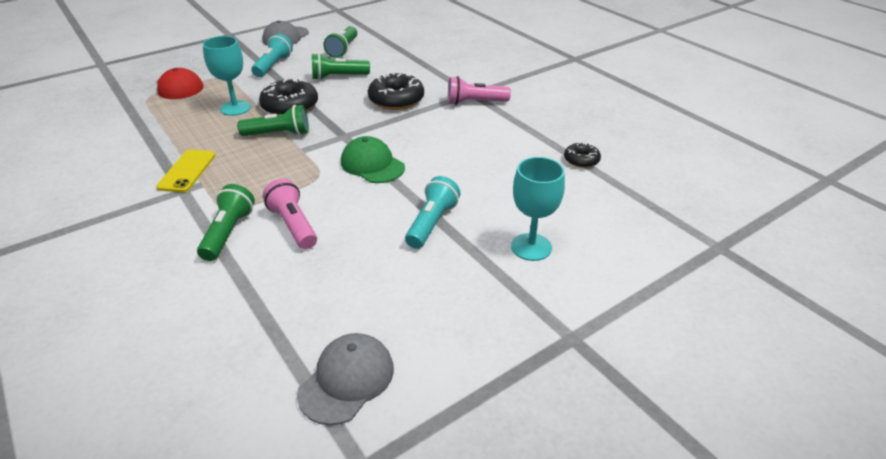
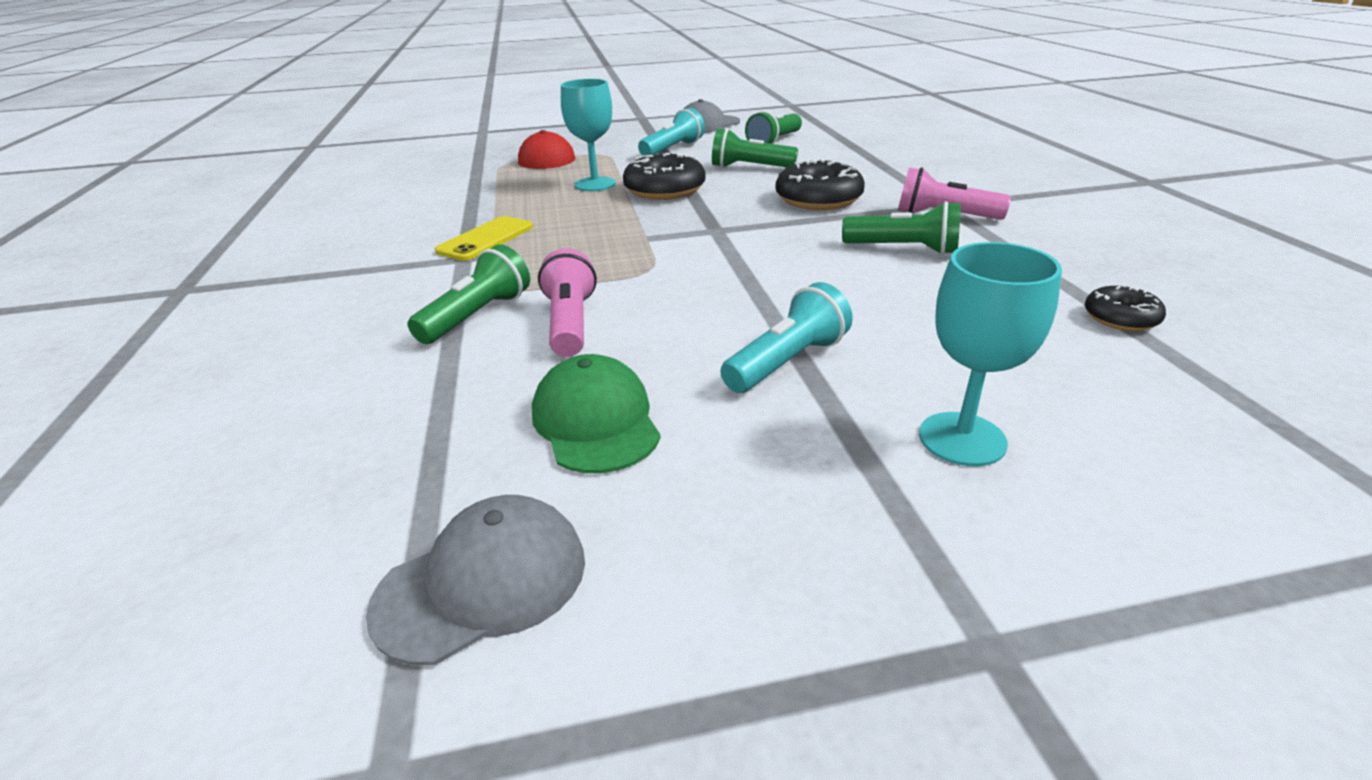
camera: 25 degrees right, 5 degrees down
green flashlight [237,105,309,136] -> green flashlight moved to [842,201,961,255]
green cap [341,136,405,183] -> green cap moved to [532,354,661,473]

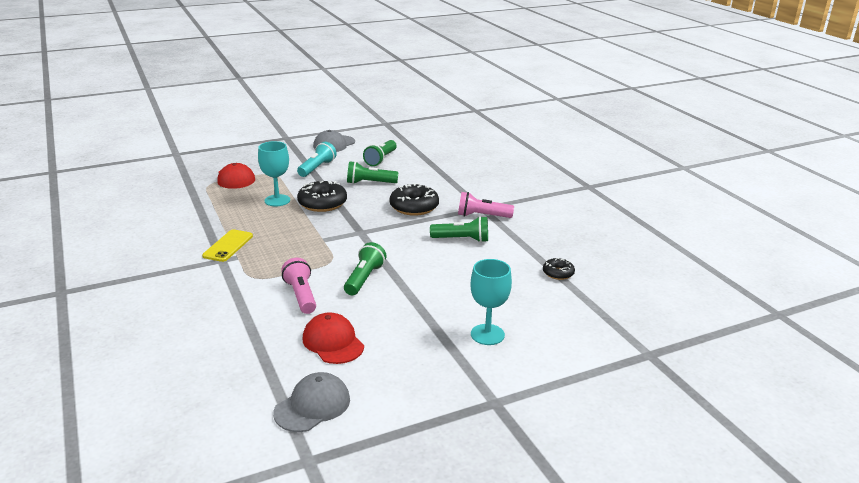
camera: 15 degrees left, 5 degrees down
green flashlight [408,244,530,344] -> green flashlight moved to [344,242,387,295]
green cap [532,354,661,473] -> red cap [302,312,364,364]
turquoise flashlight [721,282,853,393] -> none

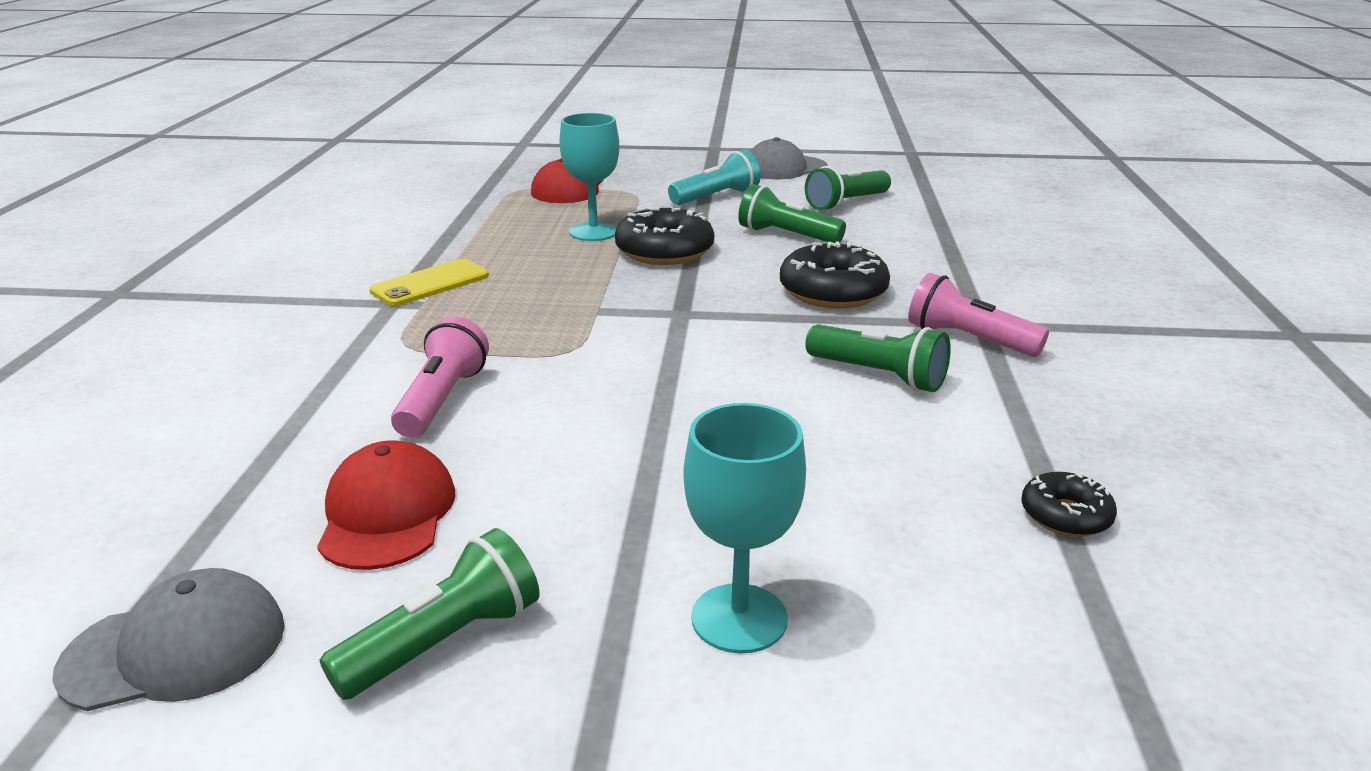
camera: 30 degrees right, 0 degrees up
green flashlight [344,242,387,295] -> green flashlight moved to [319,528,540,700]

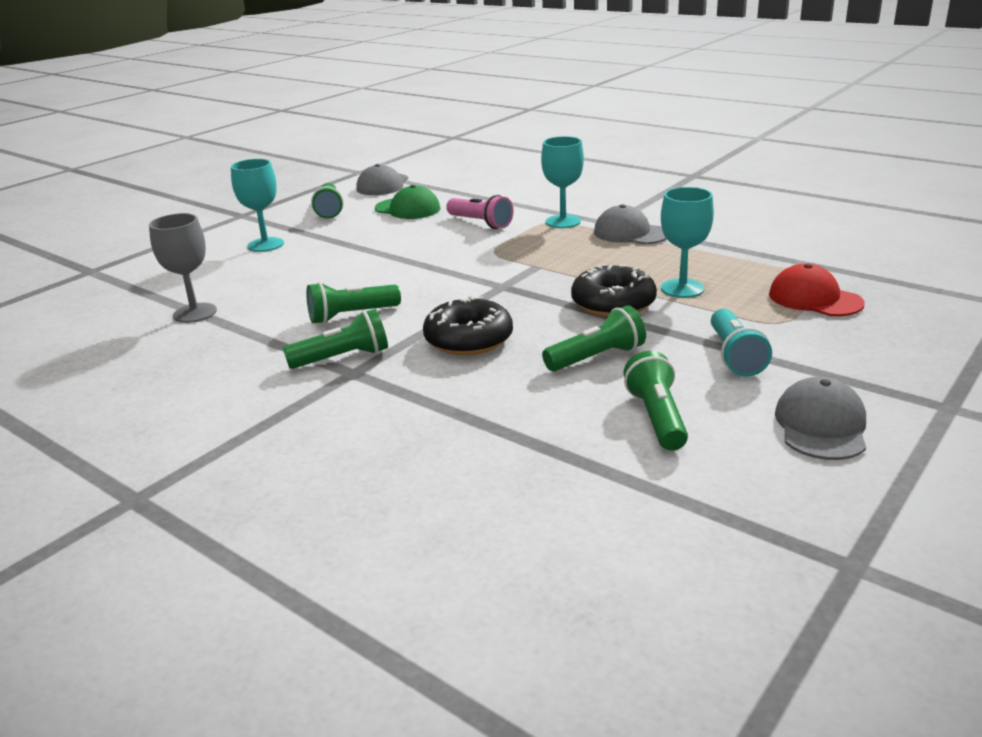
camera: 125 degrees right, 0 degrees up
red cap [317,440,455,570] -> green cap [375,185,441,219]
yellow phone [369,259,489,306] -> grey cap [594,204,666,244]
pink flashlight [908,273,1049,357] -> green flashlight [283,309,388,369]
black donut [1021,472,1117,537] -> grey goblet [149,213,217,323]
none -> turquoise goblet [541,136,584,228]

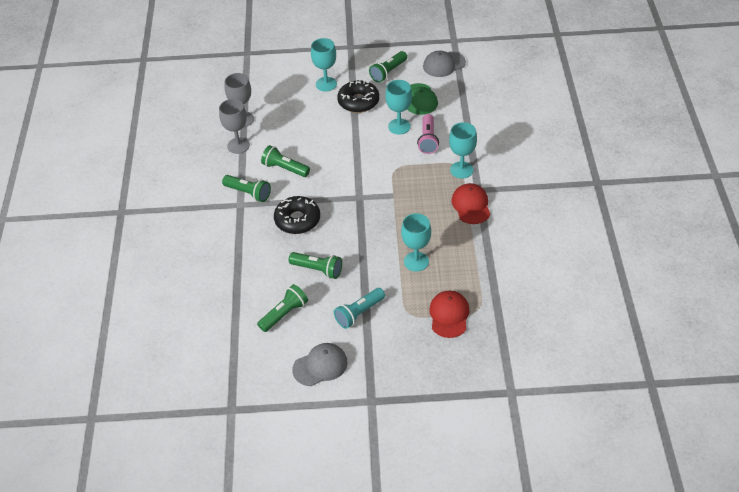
camera: 50 degrees right, 20 degrees up
black donut [571,264,657,317] -> black donut moved to [337,80,379,113]
grey cap [594,204,666,244] -> red cap [451,183,490,224]
none -> grey goblet [219,99,250,154]
none -> turquoise goblet [385,80,412,134]

